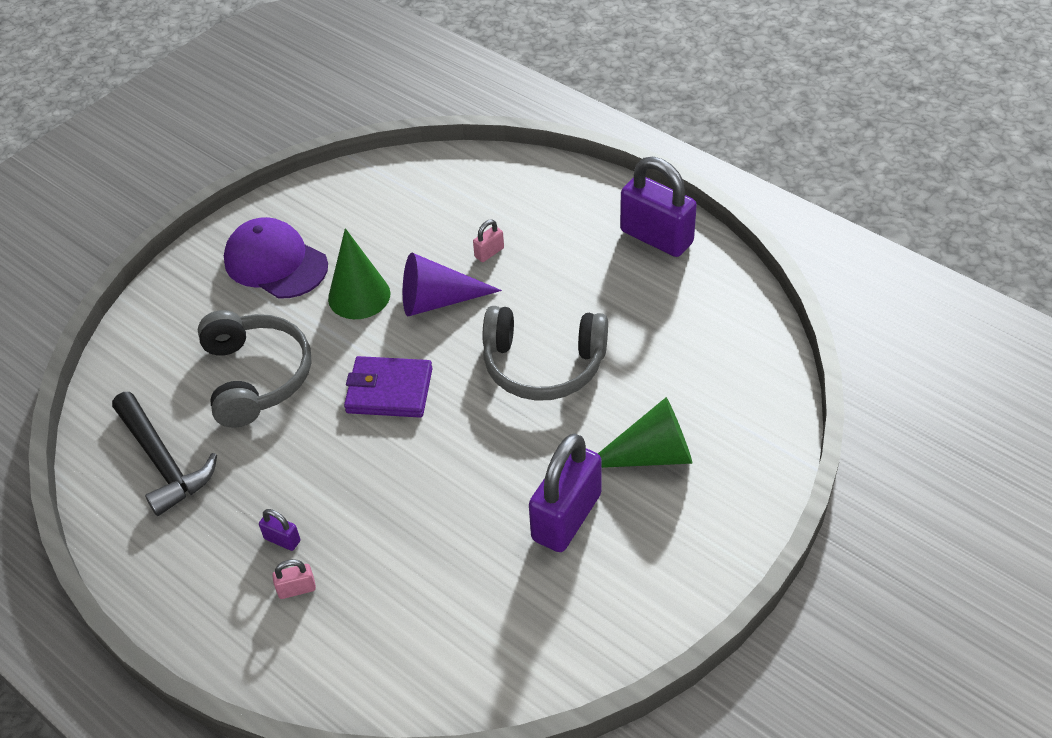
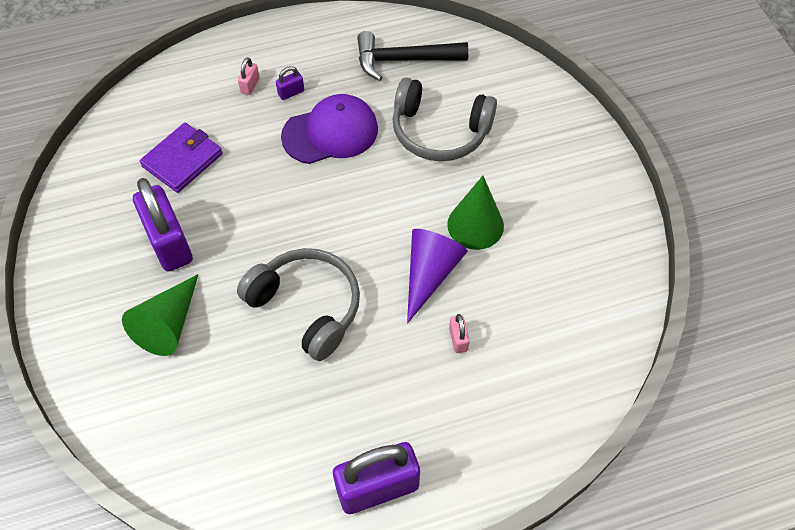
camera: 120 degrees right, 10 degrees up
purple cap [224,217,328,298] -> purple cap moved to [281,94,378,164]
purple wallet [344,356,433,418] -> purple wallet moved to [140,123,223,193]
grey headphones [483,306,608,401] -> grey headphones turned 90 degrees clockwise [237,248,360,361]

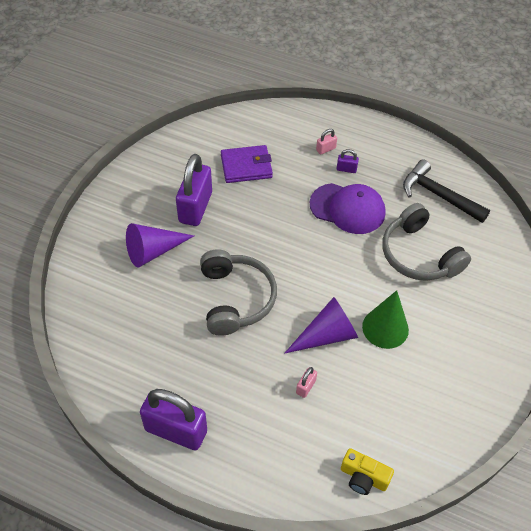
camera: 40 degrees right, 5 degrees down
green cone [122,274,199,356] -> purple cone [126,223,194,268]
none -> yellow camera [341,448,394,495]

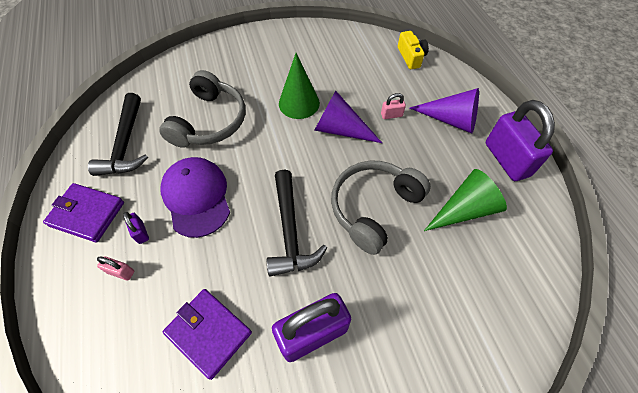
camera: 130 degrees left, 5 degrees up
purple cone [126,223,194,268] -> purple cone moved to [410,88,479,133]
none -> purple wallet [43,183,124,243]
none -> black hammer [267,170,327,276]
none -> green cone [424,169,507,231]

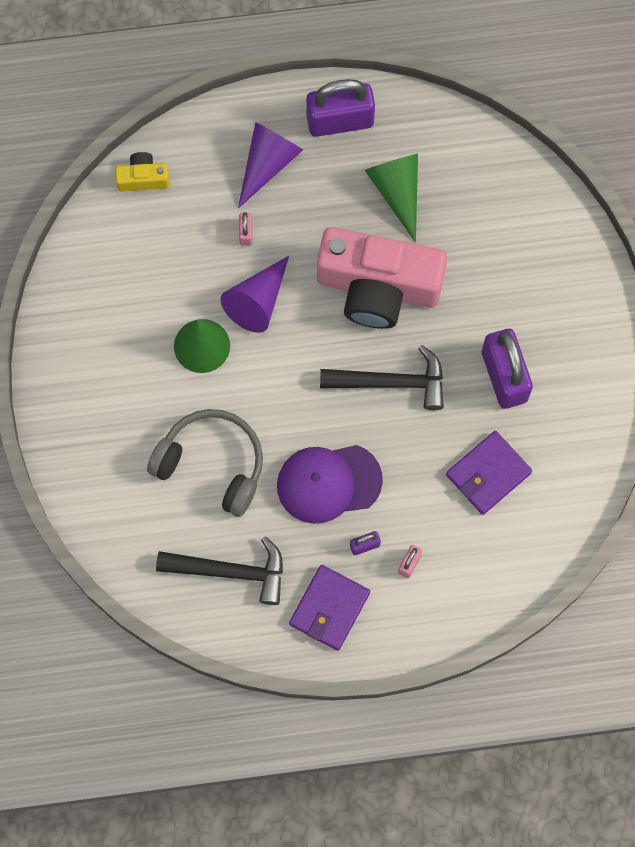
camera: 80 degrees left, 15 degrees up
grey headphones [331,160,431,255] -> pink camera [317,227,447,329]

